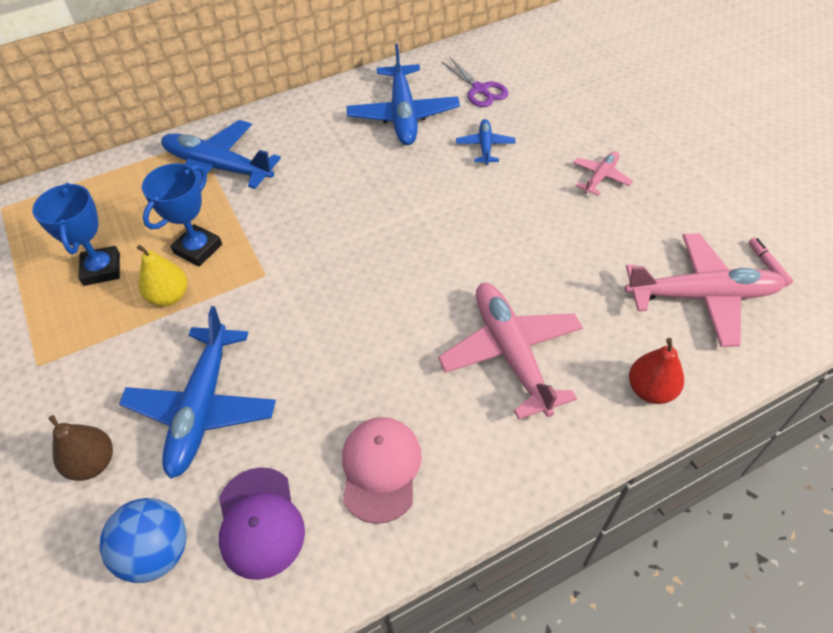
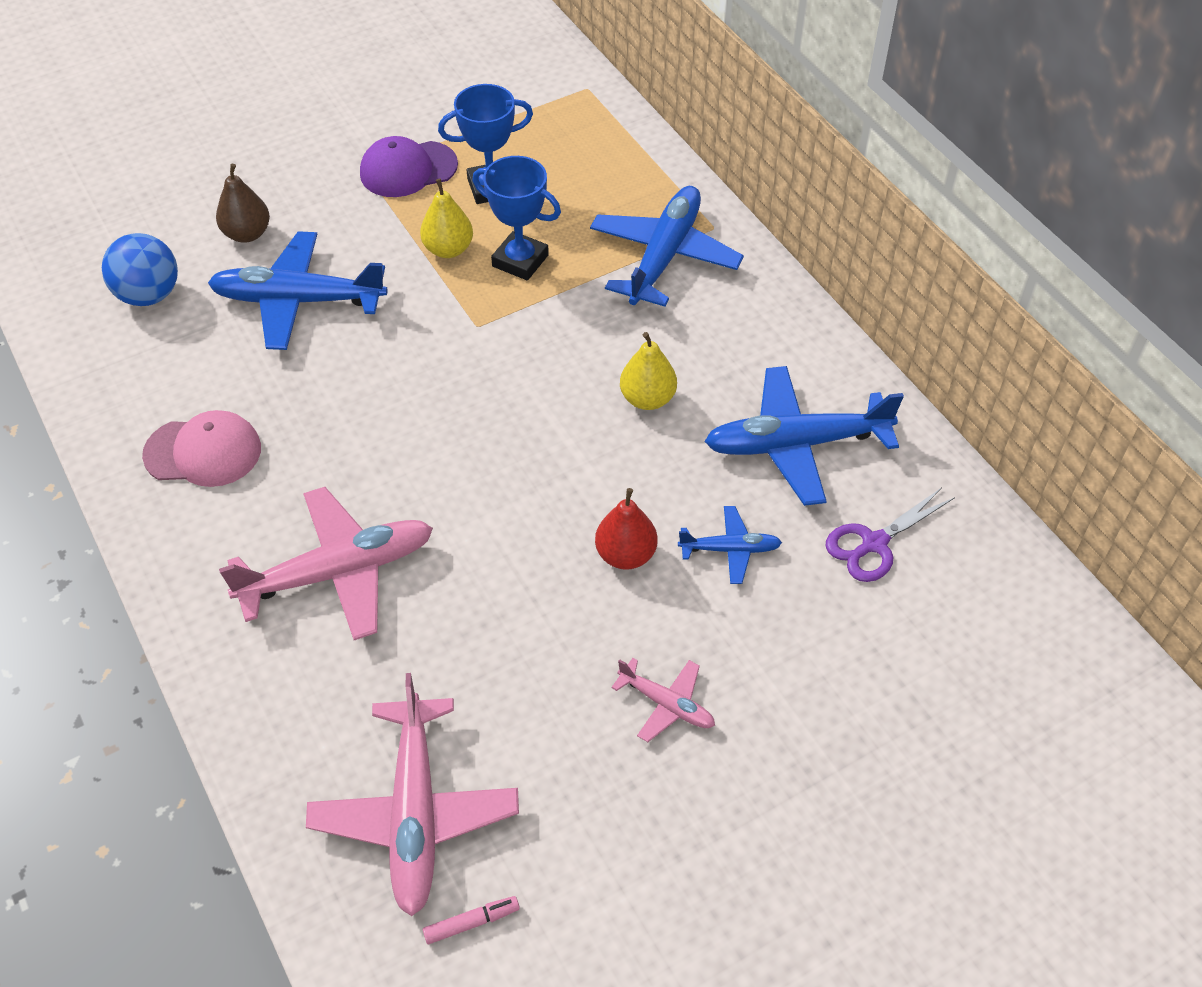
camera: 85 degrees right, 0 degrees up
purple cap [219,467,305,580] -> purple cap moved to [360,136,458,197]
red pear [629,338,684,404] -> red pear moved to [595,488,657,570]
none -> yellow pear [620,332,677,410]

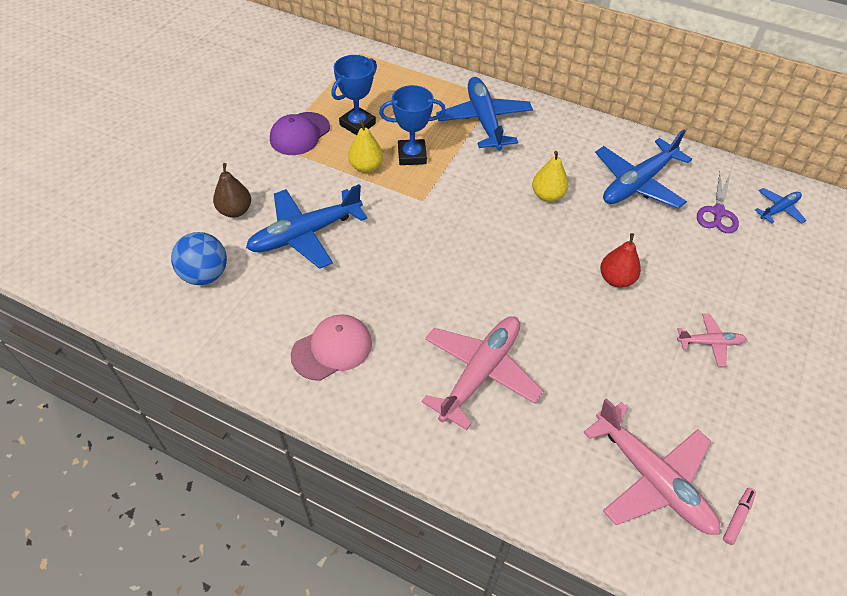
camera: 35 degrees left, 0 degrees up
blue plane [678,506,782,584] -> blue plane moved to [755,188,807,223]

